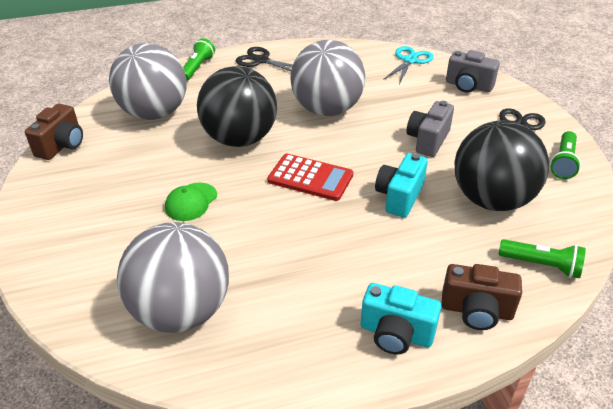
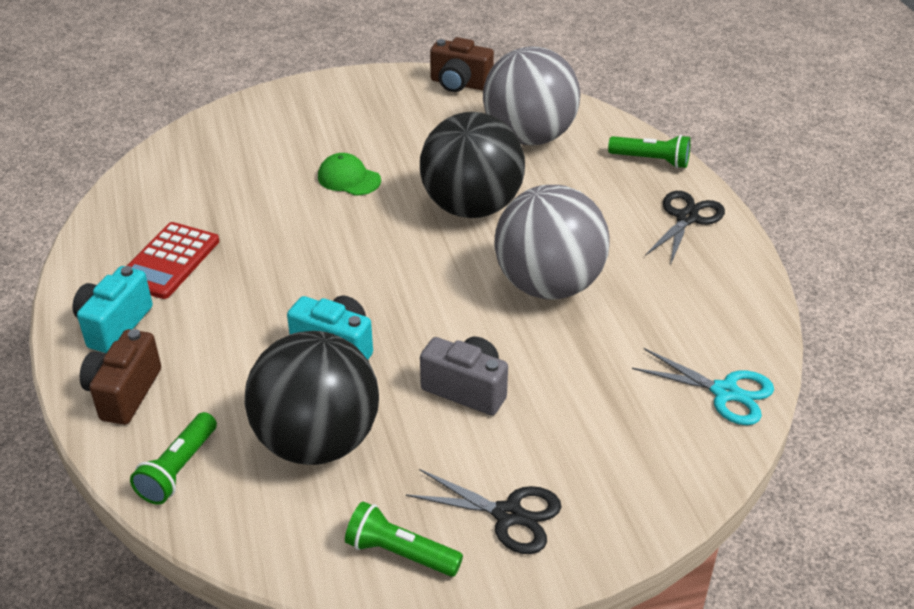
camera: 90 degrees right, 0 degrees up
grey ball [117,222,229,333] -> none
red calculator [267,154,353,201] -> red calculator moved to [127,222,219,299]
grey camera [446,50,500,93] -> none

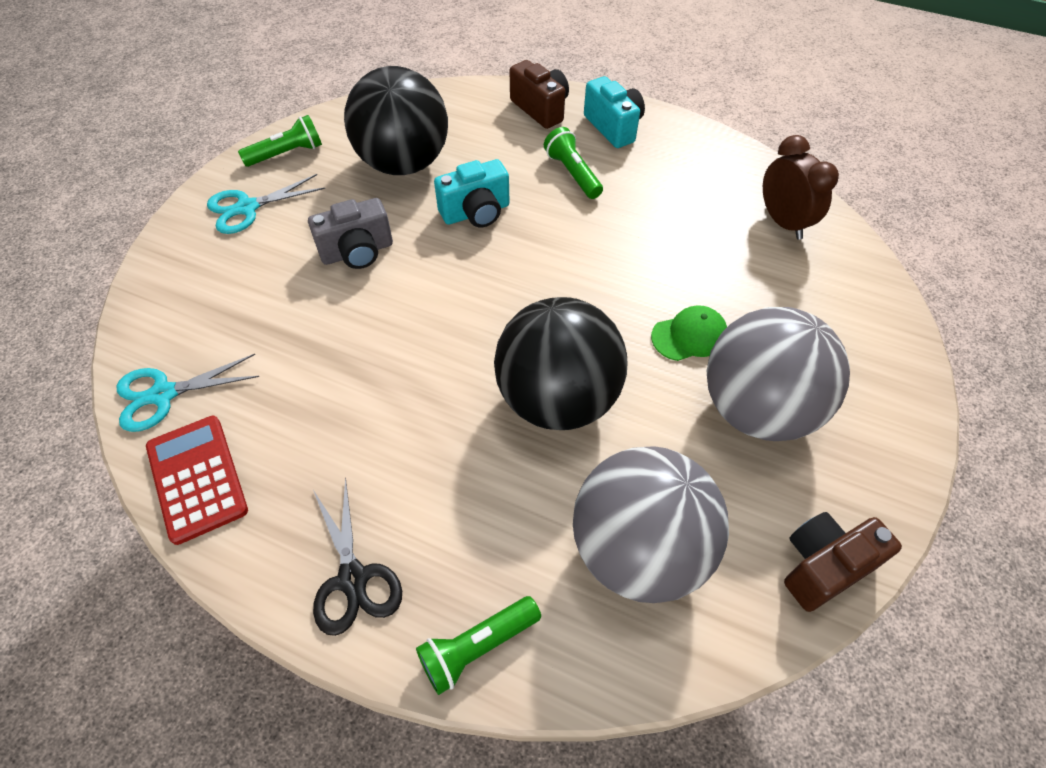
camera: 130 degrees right, 15 degrees up
red calculator [127,222,219,299] -> red calculator moved to [146,416,248,545]
green flashlight [130,412,217,505] -> green flashlight moved to [544,127,603,199]
black scissors [406,469,561,554] -> turquoise scissors [207,174,325,234]
grey ball [494,185,610,300] -> grey ball moved to [707,307,850,441]
none -> brown clock [763,135,839,240]

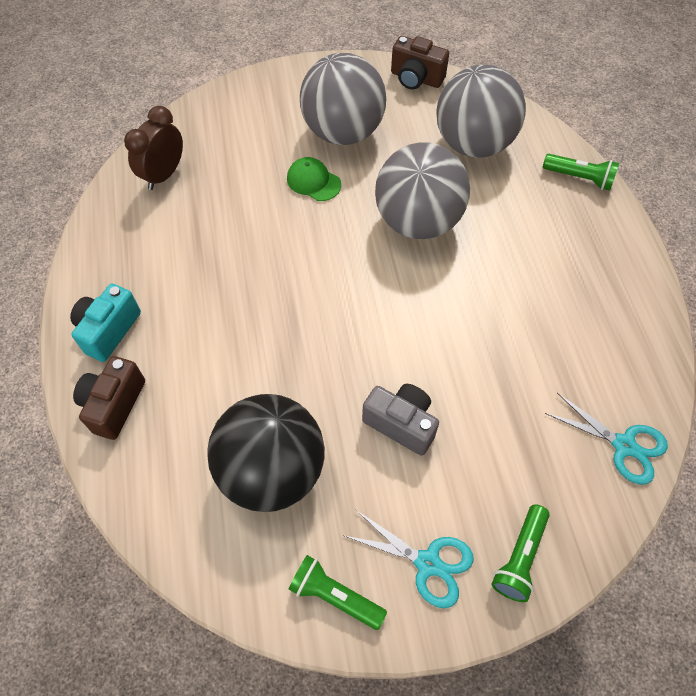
camera: 125 degrees left, 5 degrees up
red calculator [146,416,248,545] -> none
black scissors [313,477,402,636] -> none
turquoise camera [434,159,510,227] -> none
black ball [494,297,627,430] -> grey ball [375,142,470,239]
green flashlight [544,127,603,199] -> green flashlight moved to [491,504,550,602]

